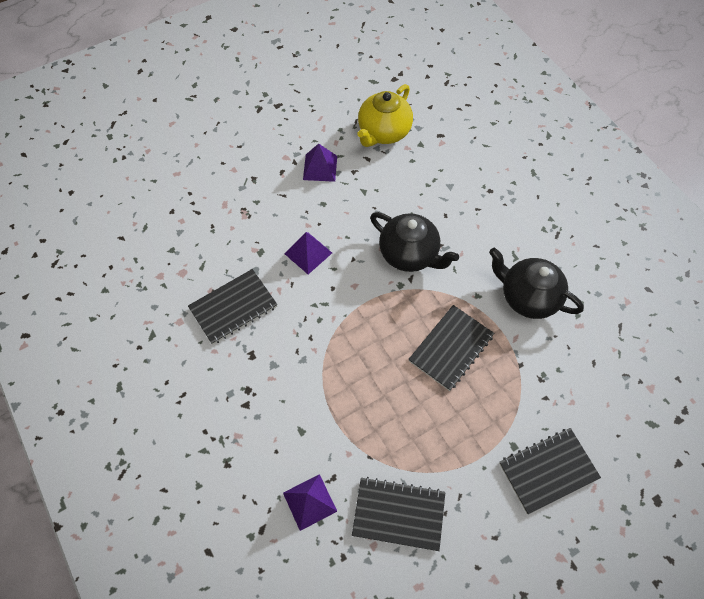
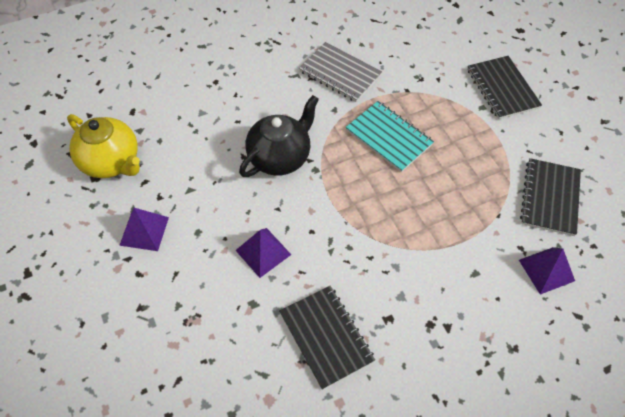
camera: 85 degrees left, 5 degrees down
black notebook [408,305,494,391] -> turquoise notebook [346,101,434,172]
black teapot [489,248,584,319] -> grey notebook [299,42,382,102]

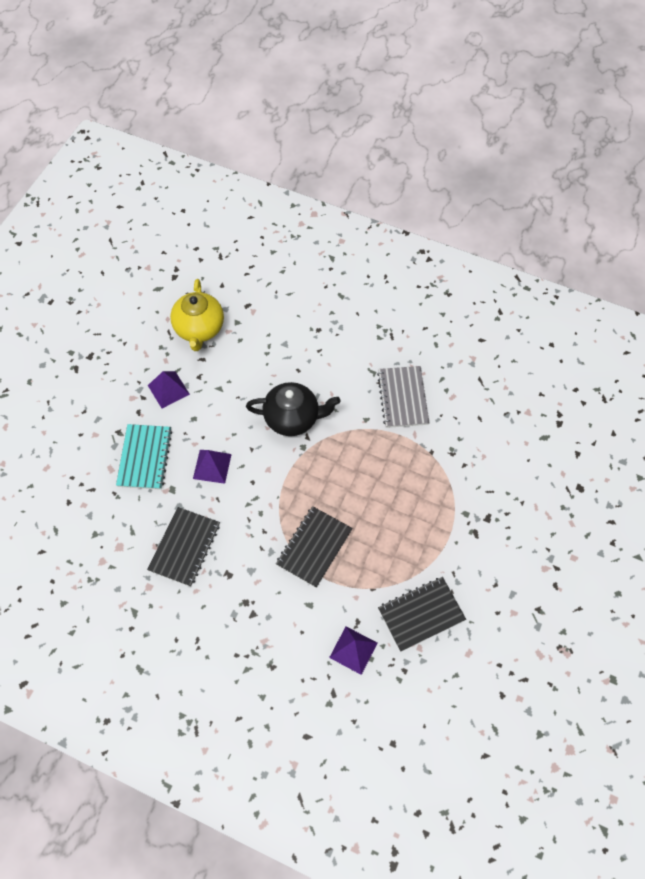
camera: 50 degrees right, 5 degrees up
turquoise notebook [346,101,434,172] -> turquoise notebook moved to [116,424,172,490]
black notebook [467,56,542,119] -> black notebook moved to [276,506,353,588]

